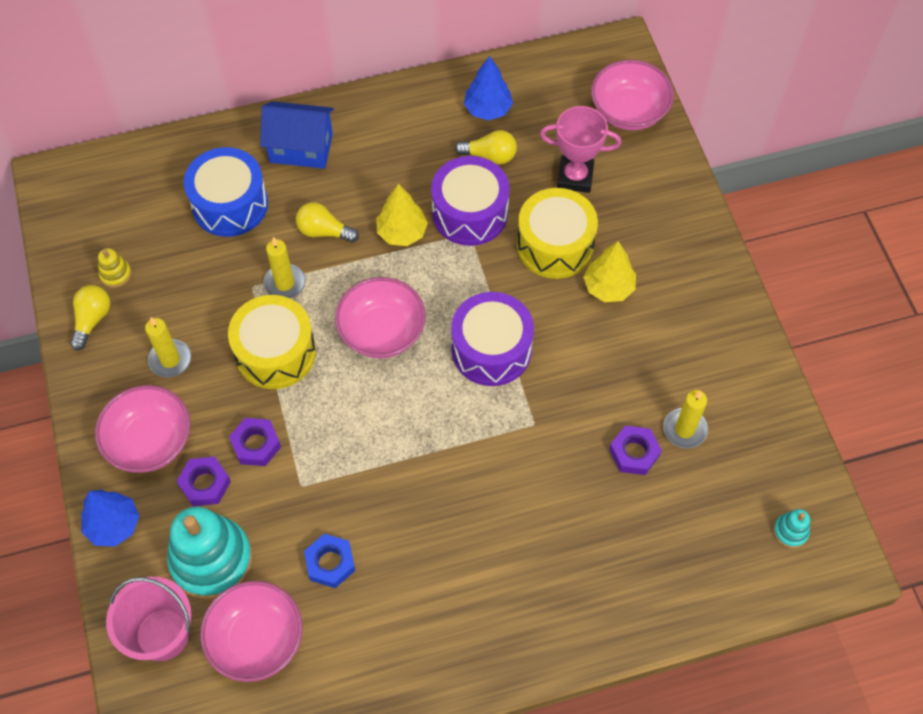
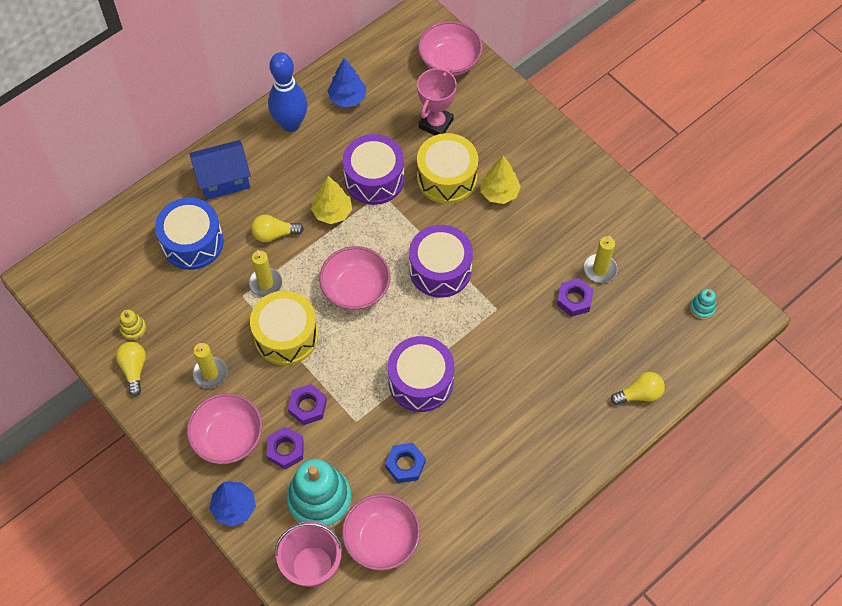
camera: 25 degrees left, 0 degrees up
yellow light bulb [454,130,517,164] -> yellow light bulb moved to [610,372,665,405]
pink trophy [540,106,621,193] -> pink trophy turned 45 degrees counterclockwise [417,68,457,135]
none -> blue bowling pin [268,52,308,132]
none -> purple drum [388,336,454,412]

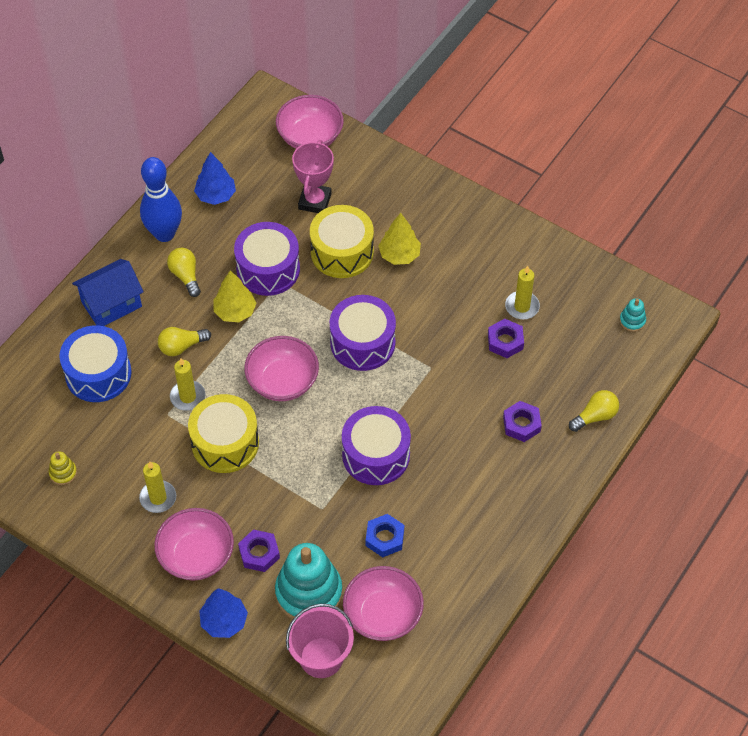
camera: 15 degrees left, 5 degrees down
yellow light bulb [116,342,146,397] -> yellow light bulb moved to [167,248,201,297]
purple nut [288,384,327,425] -> purple nut moved to [503,401,542,442]

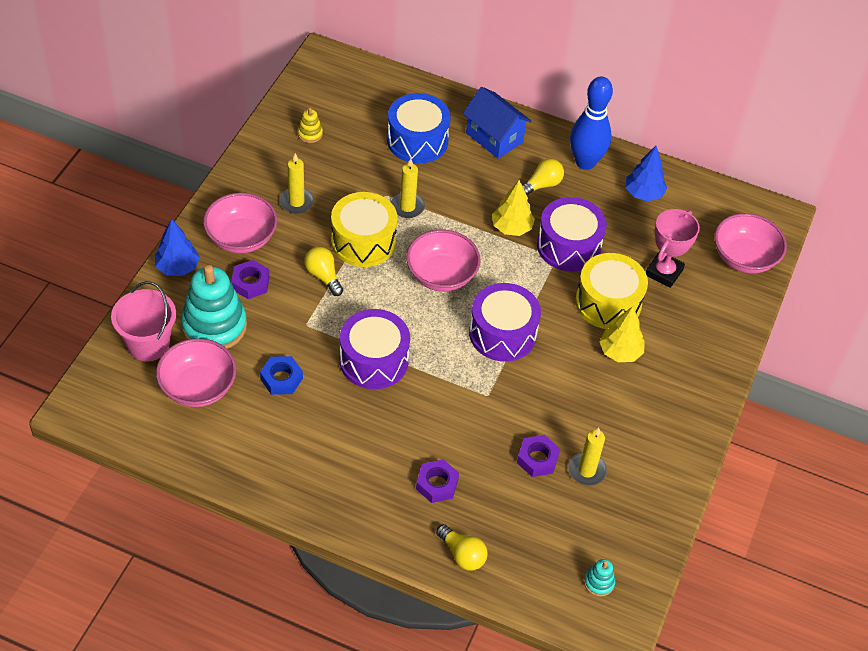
camera: 75 degrees right, 5 degrees down
yellow light bulb [158,327,211,356] -> yellow light bulb moved to [304,247,343,296]
pink trophy [292,140,334,213] -> pink trophy turned 60 degrees counterclockwise [646,209,700,288]

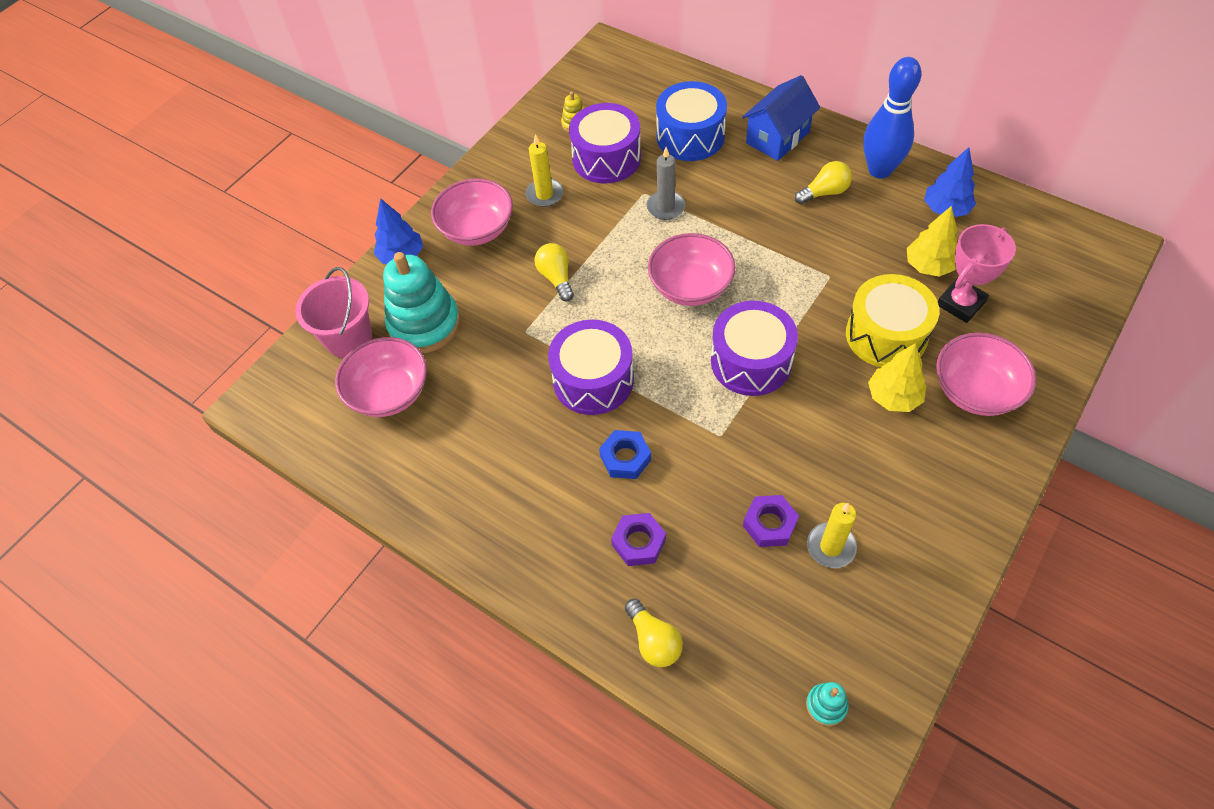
camera: 20 degrees right, 5 degrees up
purple nut [231,260,269,299] -> none
blue nut [260,356,303,395] -> blue nut moved to [599,430,651,479]
yellow drum [331,192,398,267] -> none
yellow candle [391,159,425,218] -> grey candle [647,147,685,220]
blue house [463,87,532,159] -> blue house turned 75 degrees clockwise [742,75,820,161]
yellow tree [492,180,535,236] -> yellow tree moved to [907,206,957,277]
purple drum [537,197,607,272] -> purple drum moved to [569,103,641,184]
pink bowl [714,213,787,274] -> pink bowl moved to [936,333,1036,416]

